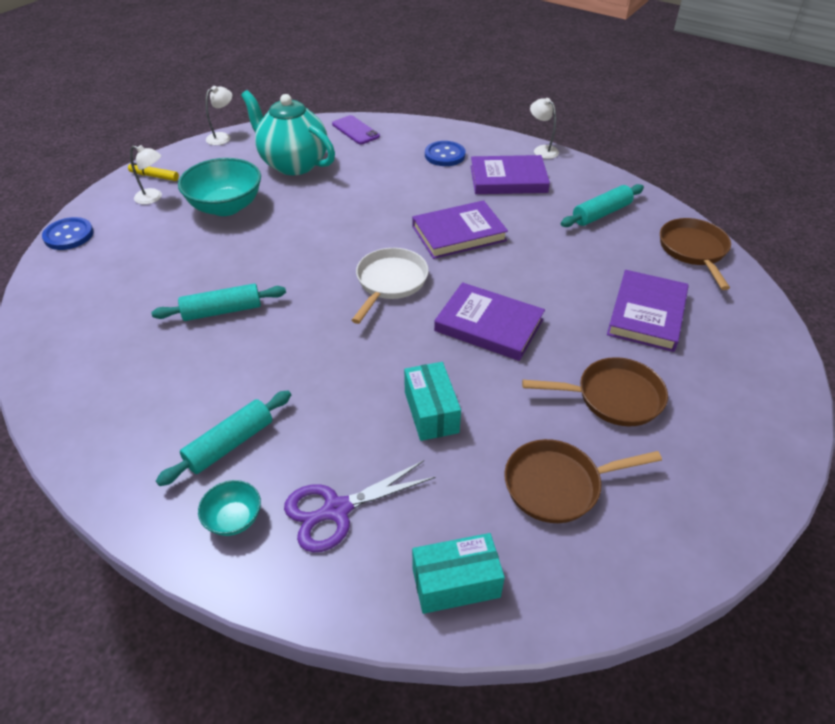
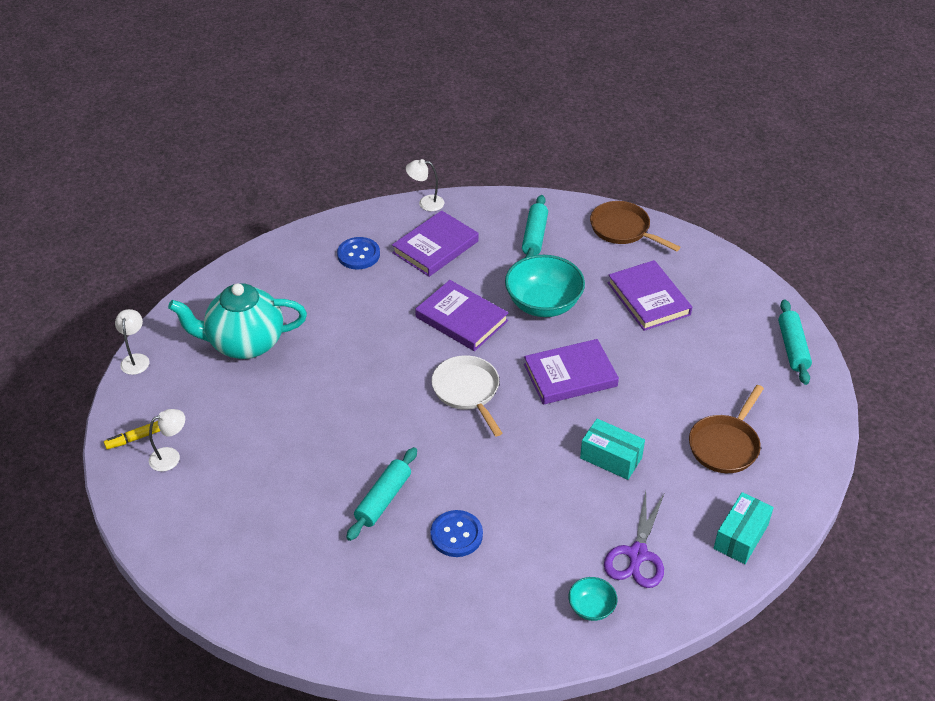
camera: 45 degrees left, 0 degrees up
blue button [42,217,93,250] -> blue button moved to [430,510,483,557]
turquoise rolling pin [156,390,291,486] -> turquoise rolling pin moved to [778,299,812,385]
turquoise bowl [178,158,261,216] -> turquoise bowl moved to [505,255,585,317]
purple phone [332,115,380,145] -> none
purple book [412,200,508,259] -> purple book turned 75 degrees counterclockwise [415,280,509,351]
brown pan [522,357,668,426] -> none

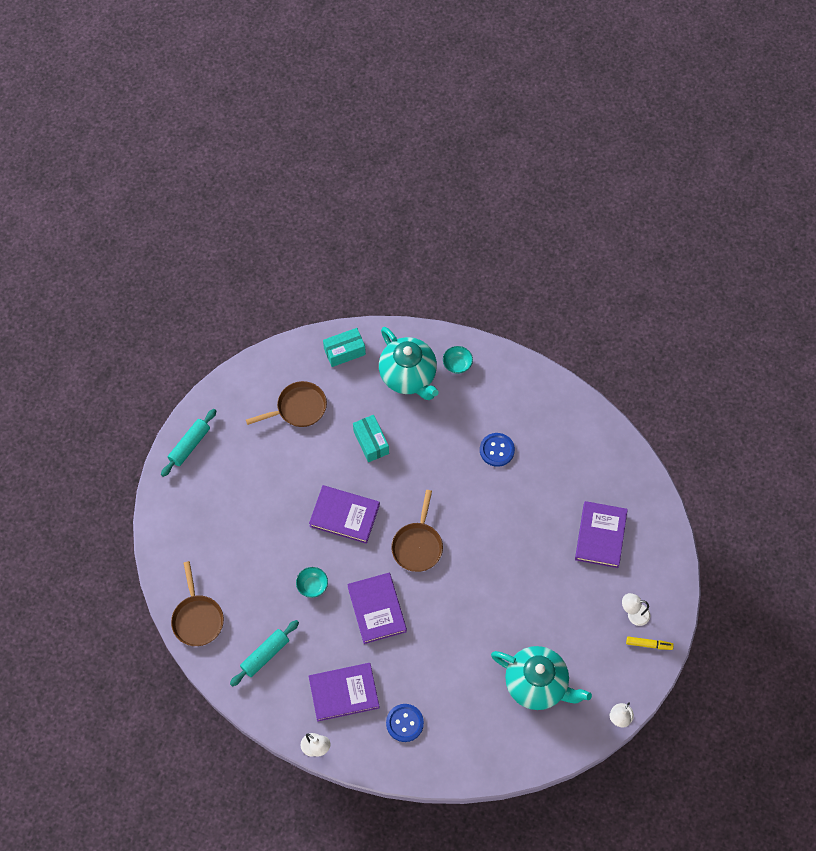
camera: 145 degrees left, 20 degrees up
turquoise rolling pin [346,447,417,541] -> none
white pan [432,355,502,436] -> brown pan [391,490,443,572]
turquoise bowl [505,255,585,317] -> turquoise bowl [296,567,328,598], size x0.50
purple scissors [604,491,665,588] -> turquoise teapot [379,327,439,400]
purple book [608,260,692,331] -> purple book moved to [575,501,628,568]

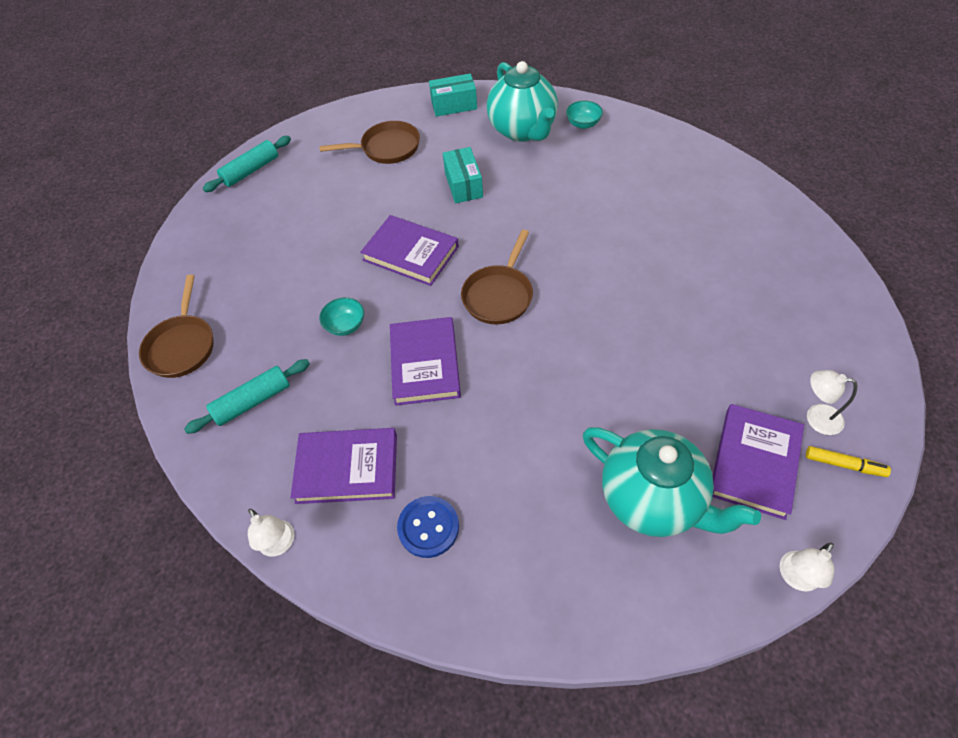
camera: 15 degrees right, 10 degrees down
blue button [480,433,515,467] -> none
purple book [575,501,628,568] -> purple book moved to [713,404,804,520]

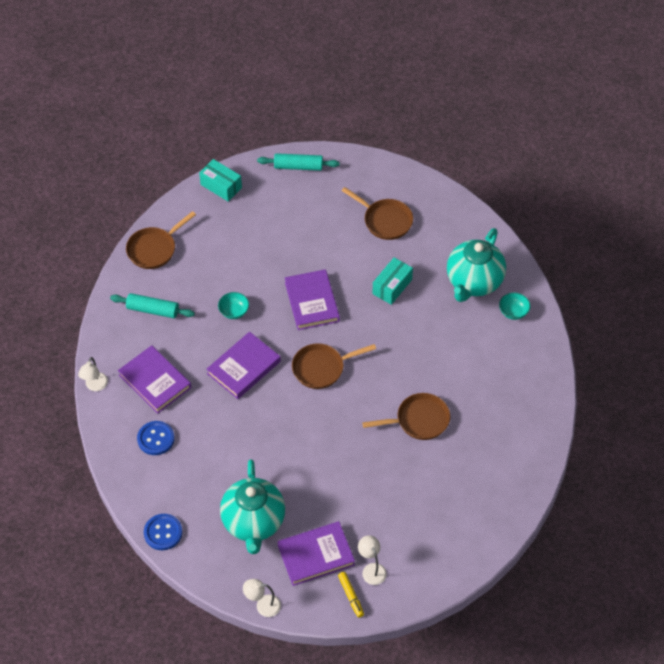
camera: 45 degrees right, 0 degrees up
turquoise box [429,73,477,117] -> turquoise box moved to [199,159,242,202]
none -> blue button [144,514,182,550]
none -> brown pan [362,393,450,440]

